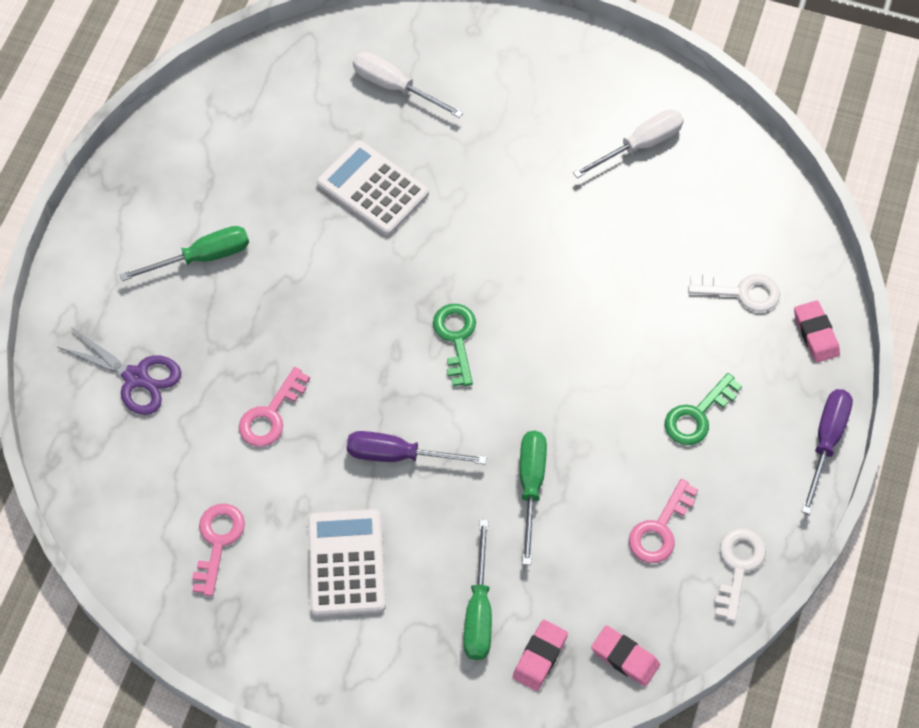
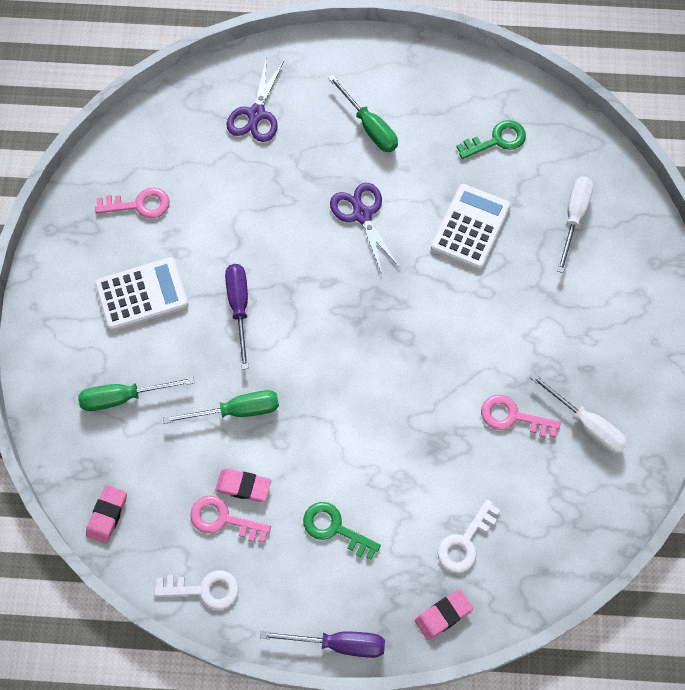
camera: 75 degrees right, 5 degrees up
pink key [239,367,310,447] -> pink key moved to [481,394,561,438]
green key [433,304,476,386] -> green key moved to [457,120,526,159]
pink eraser [513,620,568,691] -> pink eraser moved to [215,469,271,502]
white key [688,274,780,312] -> white key turned 45 degrees clockwise [438,499,500,573]
none -> purple scissors [330,183,400,274]

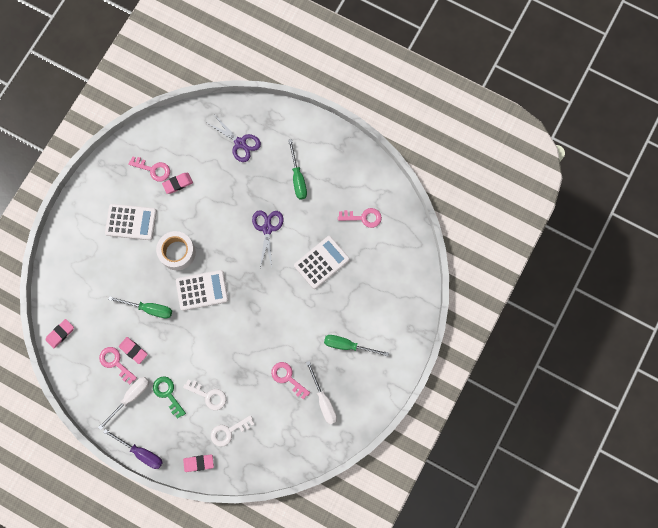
camera: 25 degrees right, 10 degrees up
green screwdriver [78,377,194,411] -> green screwdriver moved to [324,335,389,356]
white key [154,570,239,610] -> white key moved to [183,379,226,410]
purple screwdriver [225,264,249,369] -> white tape [156,231,196,270]
purple scissors [227,60,284,142] -> purple scissors turned 90 degrees counterclockwise [208,116,261,162]
green key [457,120,526,159] -> pink key [338,208,382,228]
white screwdriver [557,176,594,273] -> white screwdriver moved to [98,377,149,430]
none -> pink eraser [162,173,193,194]
none -> white calculator [176,270,228,311]

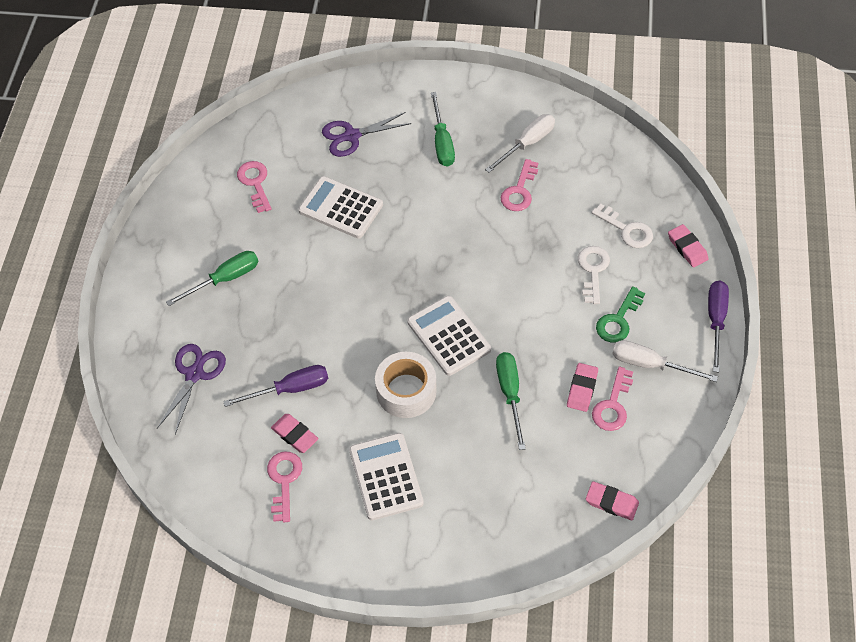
camera: 110 degrees left, 20 degrees down
purple scissors [252,210,283,268] -> purple scissors moved to [322,112,412,157]
none -> purple screwdriver [223,365,328,407]

